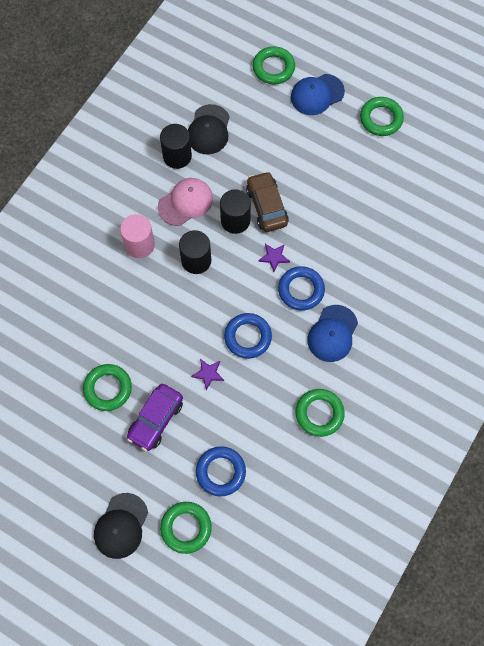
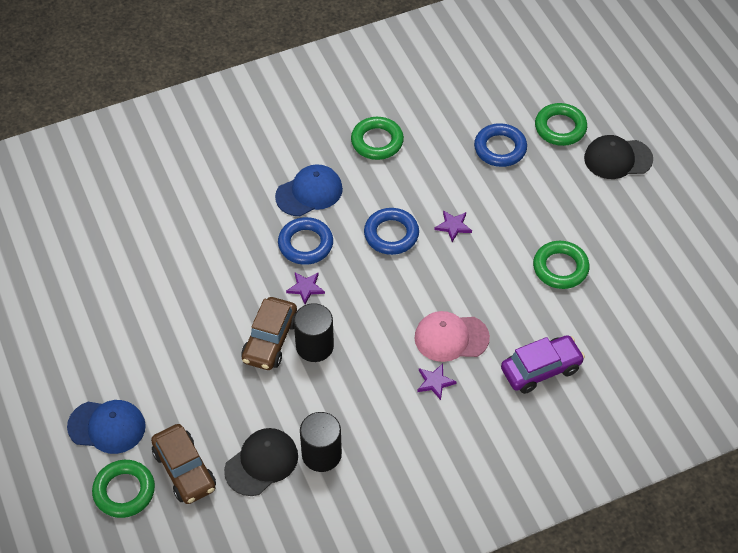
camera: 145 degrees left, 15 degrees down
black cap [94,493,148,559] -> black cap turned 150 degrees counterclockwise [584,135,653,179]
pink cylinder [120,214,155,258] -> purple star [417,364,457,400]
purple car [127,384,183,451] -> purple car moved to [501,335,585,394]
pink cap [158,178,213,226] -> pink cap moved to [414,311,490,362]
black cylinder [179,230,211,274] -> none
green ring [360,97,404,136] -> none
none -> brown car [151,424,216,504]

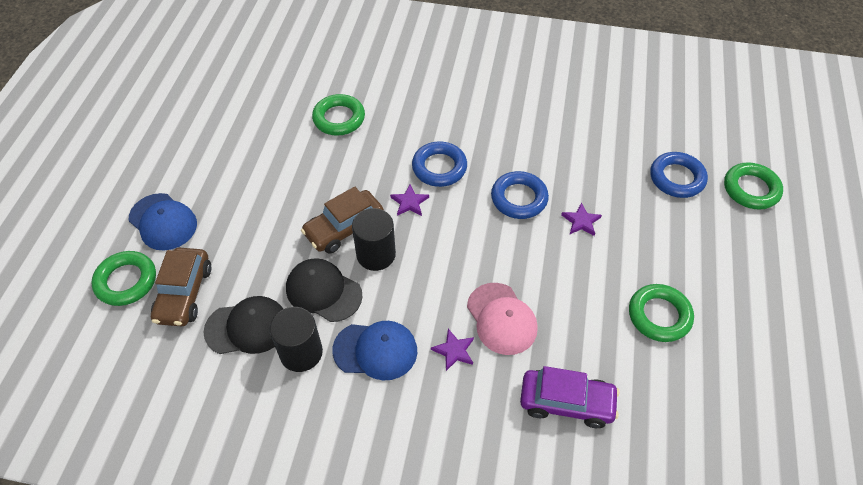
camera: 35 degrees right, 0 degrees up
blue cap [275,164,343,216] -> blue cap moved to [332,321,417,380]
green ring [351,117,404,160] -> green ring moved to [312,94,365,136]
pink cap [414,311,490,362] -> pink cap turned 150 degrees counterclockwise [467,283,538,355]
black cap [584,135,653,179] -> black cap moved to [286,258,362,322]

